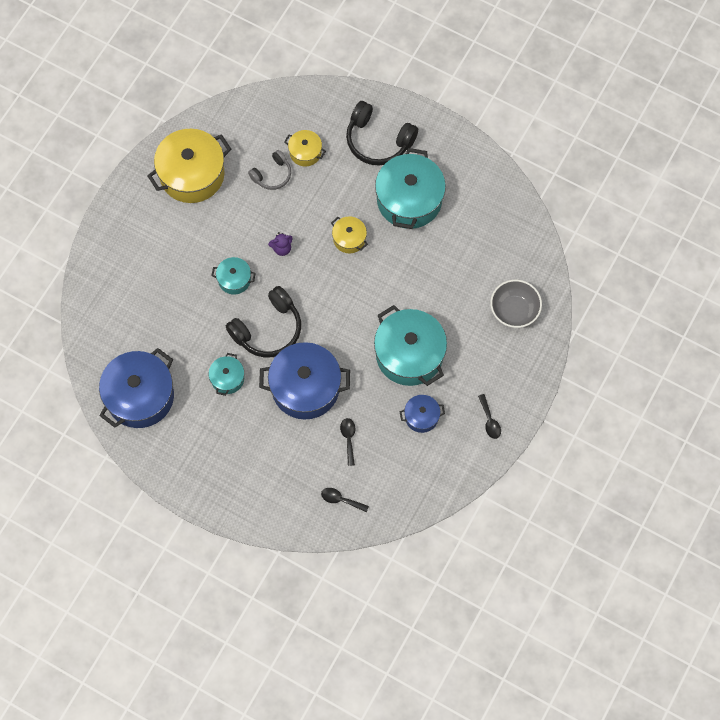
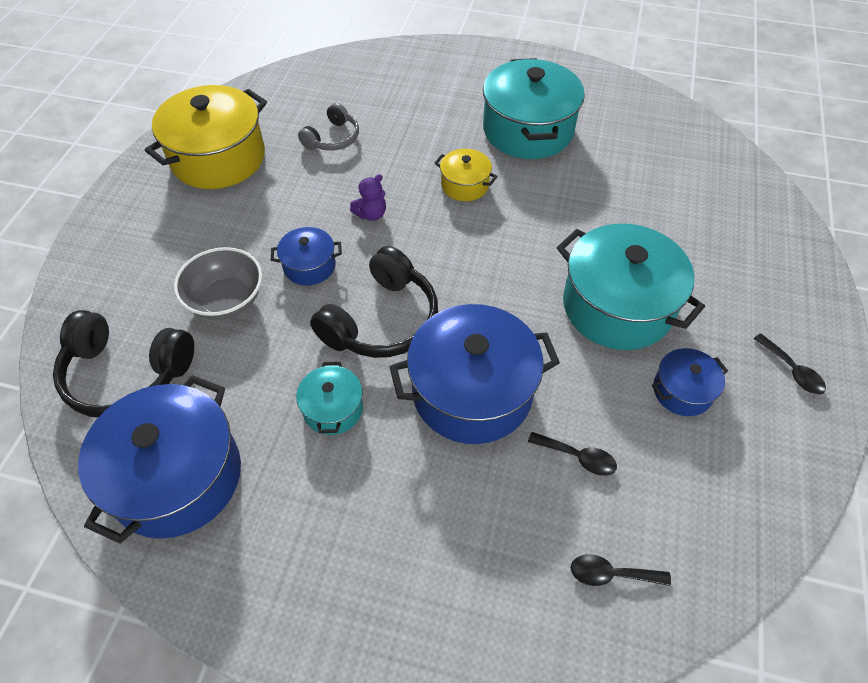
camera: 15 degrees left, 15 degrees down
turquoise pot [211,257,256,295] -> blue pot [271,227,342,286]
yellow pot [284,130,326,167] -> none
black spoon [340,418,355,466] -> black spoon turned 135 degrees clockwise [528,432,617,476]
black headphones [346,101,418,166] -> black headphones moved to [53,310,194,418]
grey bowl [490,280,542,328] -> grey bowl moved to [174,247,262,320]

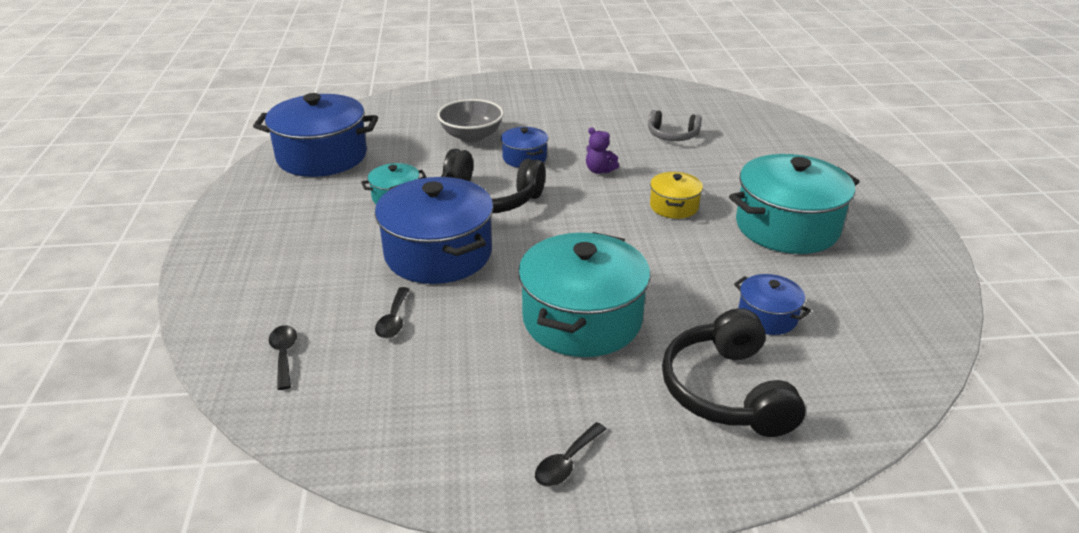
camera: 70 degrees right, 20 degrees down
black headphones [53,310,194,418] -> black headphones moved to [662,308,805,437]
yellow pot [145,85,267,189] -> none
blue pot [652,348,728,416] -> blue pot moved to [734,274,811,335]

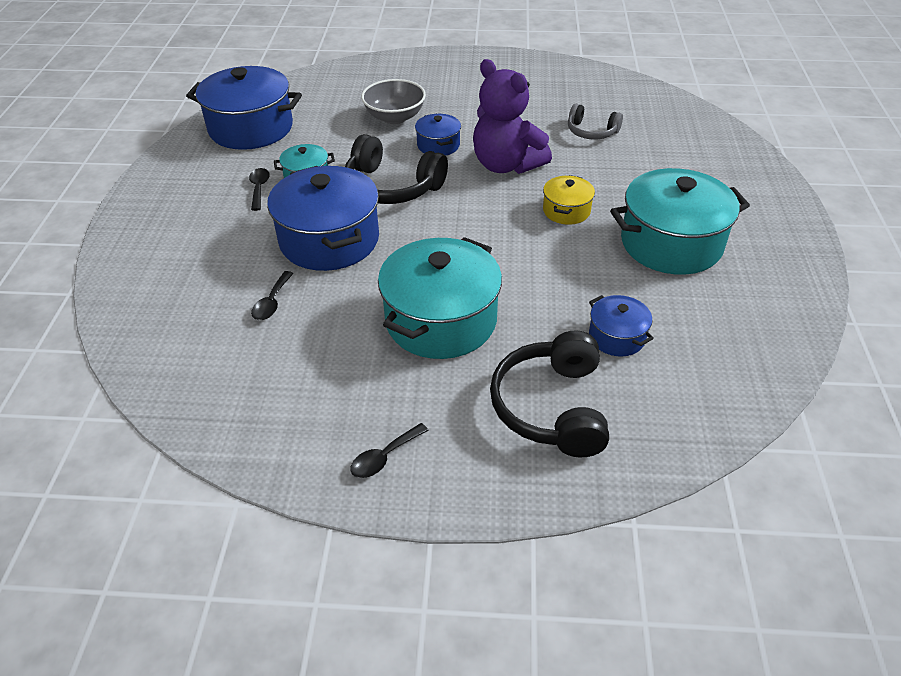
camera: 10 degrees right, 10 degrees up
black spoon [269,325,297,390] -> black spoon moved to [249,168,270,211]
purple teddy bear [586,127,619,174] -> purple teddy bear [473,59,552,174], size x2.35

